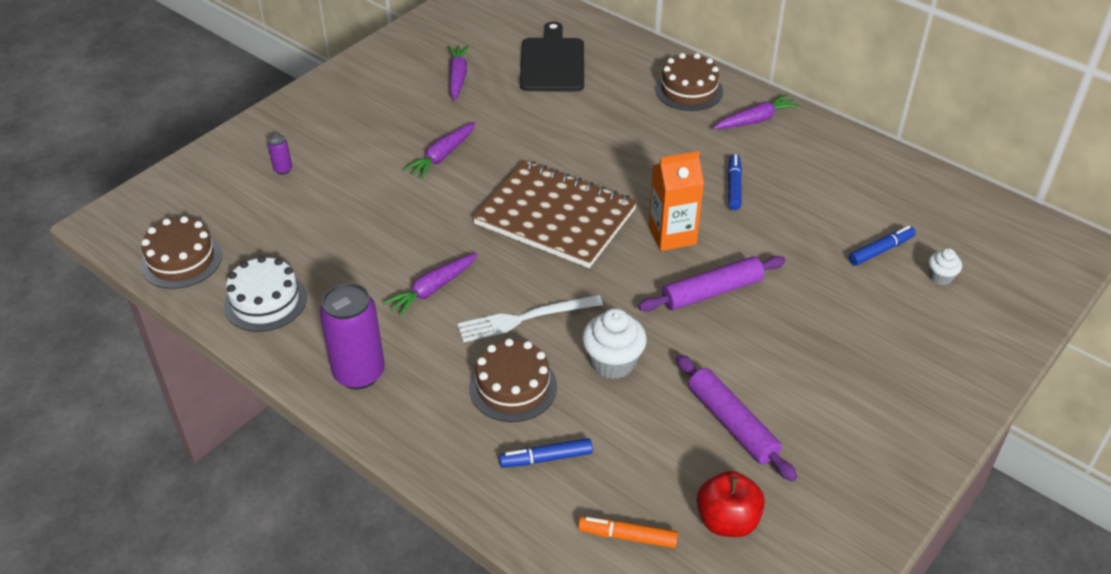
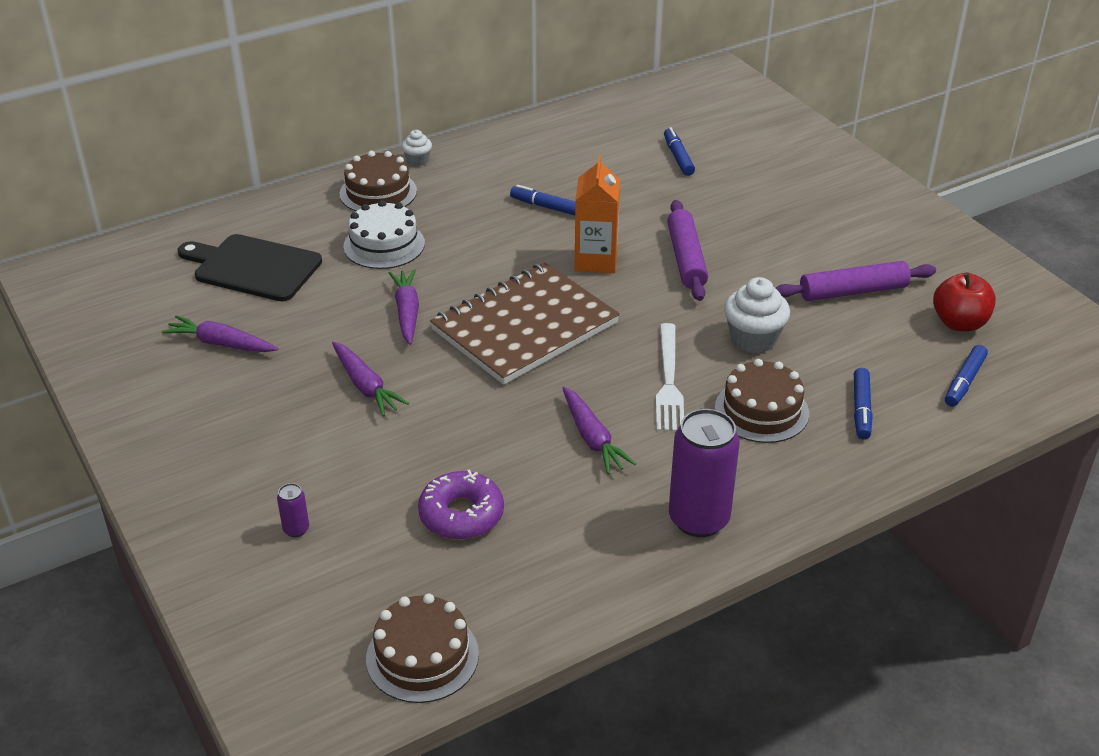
camera: 70 degrees left, 5 degrees down
white cake [224,256,307,332] -> white cake moved to [343,200,425,269]
orange marker [578,516,678,548] -> blue marker [945,345,988,407]
purple carrot [713,94,800,129] -> purple carrot moved to [389,269,419,345]
white cupcake [928,248,962,285] -> white cupcake moved to [402,130,432,166]
none -> purple donut [418,469,504,540]

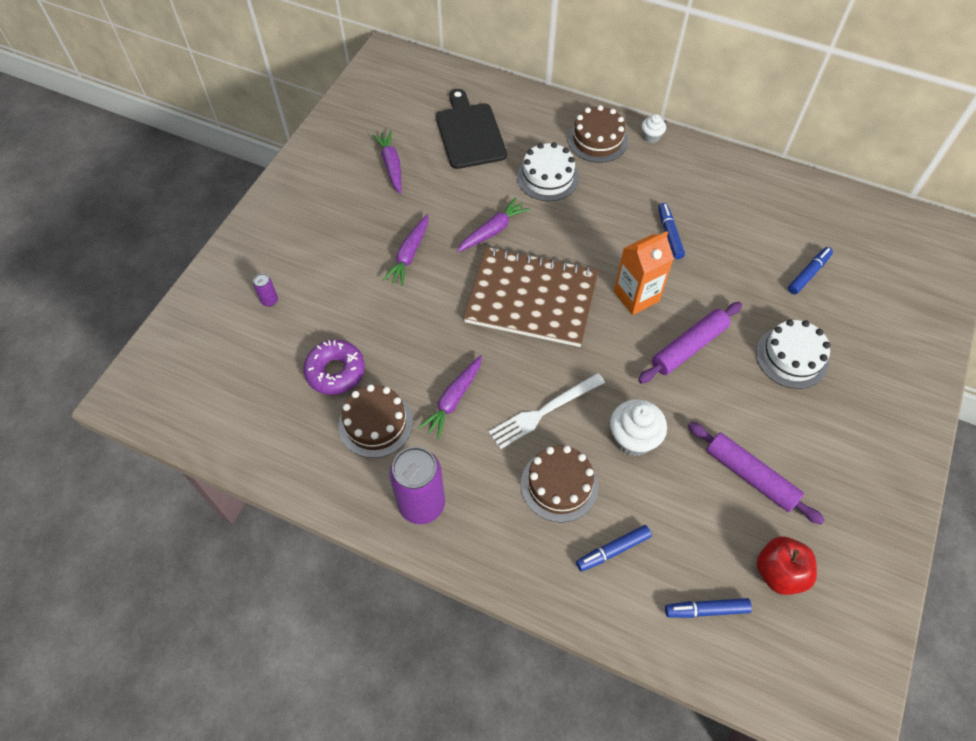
camera: 55 degrees right, 20 degrees up
brown cake [366,594,479,703] -> brown cake moved to [339,384,413,458]
none -> white cake [756,319,830,389]

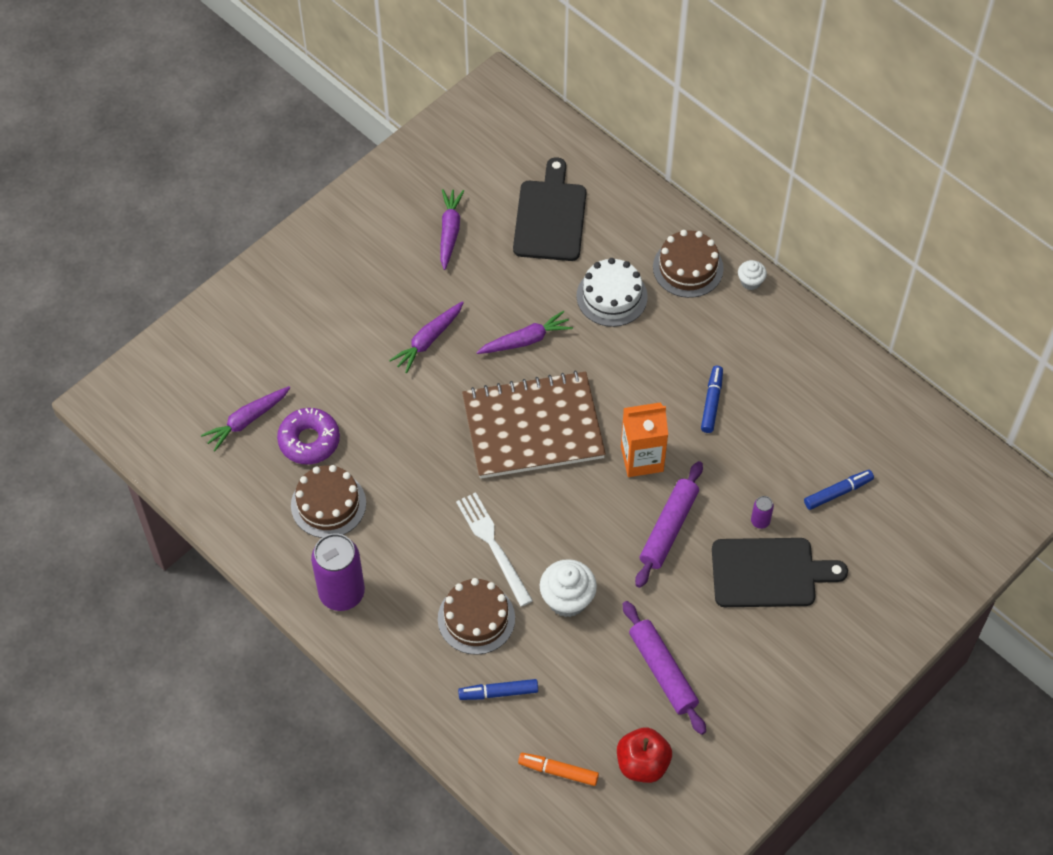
camera: 20 degrees right, 0 degrees up
purple can [253,274,278,307] -> purple can moved to [751,496,774,529]
purple carrot [418,355,482,439] -> purple carrot moved to [201,386,290,452]
brown notebook [463,247,599,347] -> brown notebook turned 45 degrees counterclockwise [462,371,606,479]
white fork [489,373,605,449] -> white fork turned 75 degrees clockwise [456,492,533,607]
purple rolling pin [638,302,742,384] -> purple rolling pin turned 45 degrees counterclockwise [635,461,703,588]
blue marker [665,598,752,618] -> orange marker [518,753,599,786]
white cake [756,319,830,389] -> black cutting board [712,538,848,607]

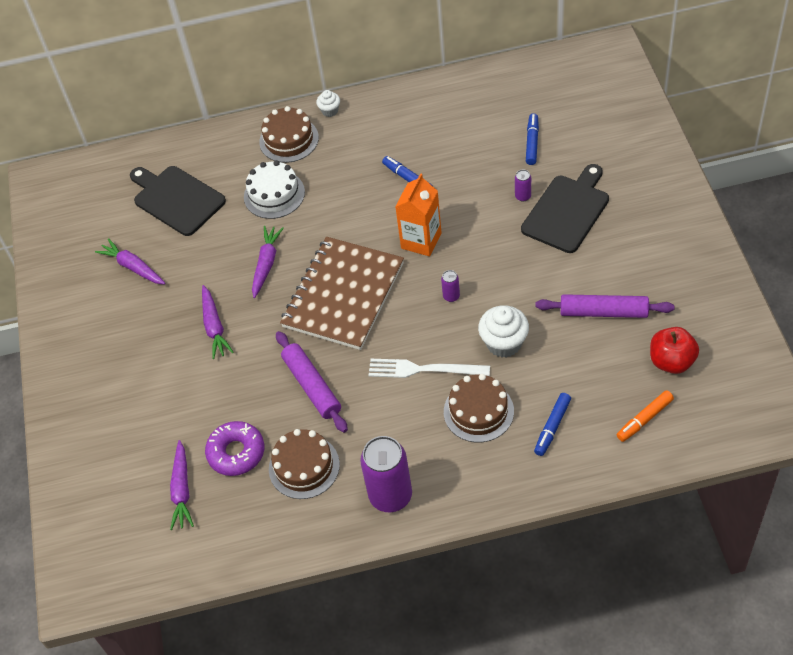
camera: 50 degrees left, 5 degrees down
purple rolling pin [635,461,703,588] -> purple rolling pin moved to [276,331,348,433]
none -> purple can [441,270,460,302]

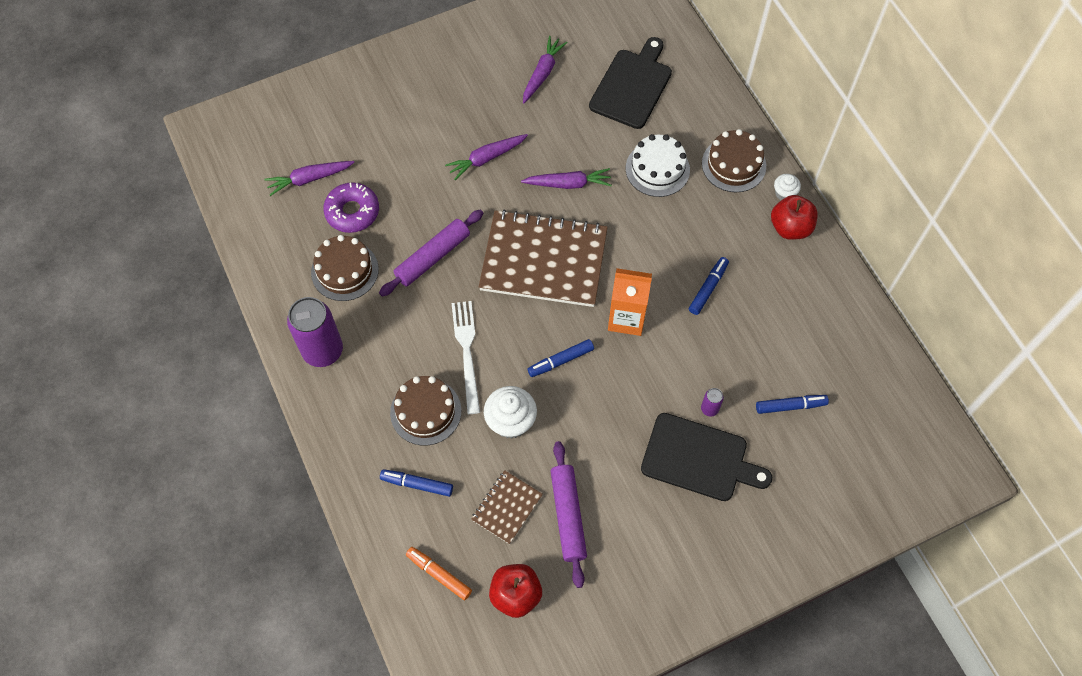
camera: 70 degrees right, 10 degrees up
purple can [441,270,460,302] -> blue marker [528,339,594,377]
none -> brown notebook [471,470,543,544]
none -> red apple [771,195,818,240]

